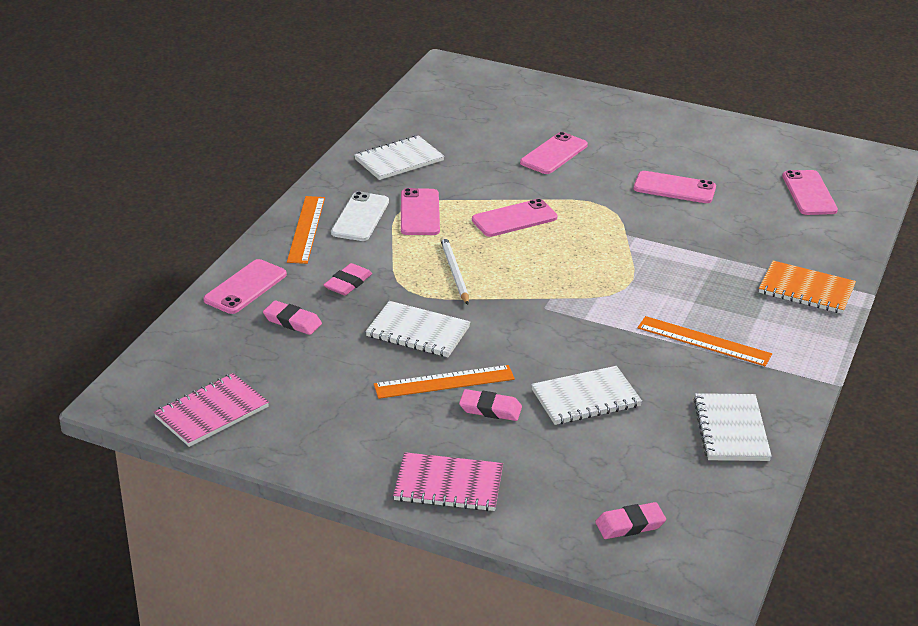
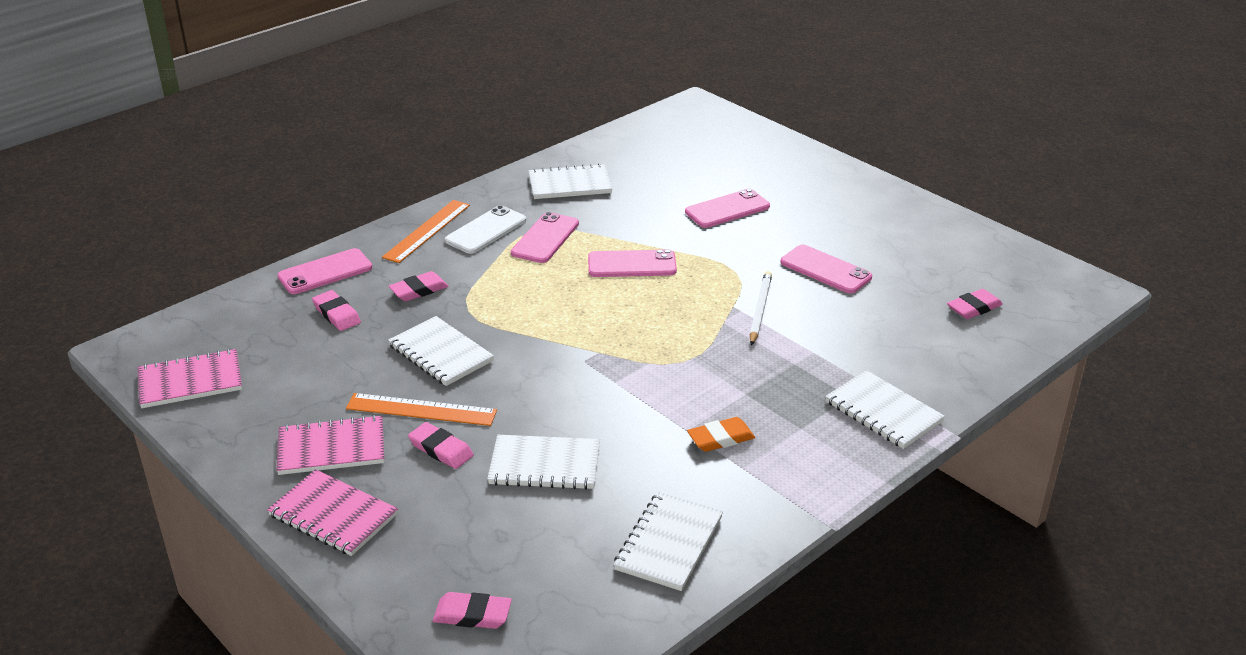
camera: 25 degrees right, 0 degrees up
white pencil [440,236,469,305] -> white pencil moved to [750,271,772,345]
orange ruler [638,316,772,366] -> orange eraser [687,417,755,452]
orange notebook [759,261,856,314] -> white notebook [825,370,945,449]
pink phone [782,170,838,215] -> pink eraser [947,289,1003,319]
none -> pink notebook [276,415,384,475]

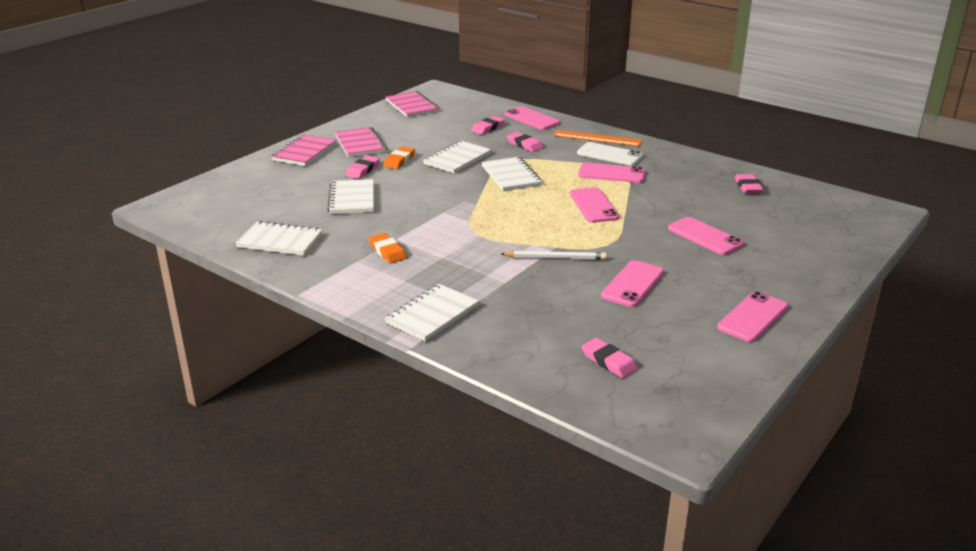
camera: 80 degrees right, 5 degrees down
orange ruler [346,393,497,426] -> orange eraser [383,146,415,169]
pink eraser [433,592,512,629] -> pink eraser moved to [735,174,763,193]
white notebook [528,163,612,199] -> white notebook moved to [482,157,542,191]
none -> pink phone [717,291,788,342]

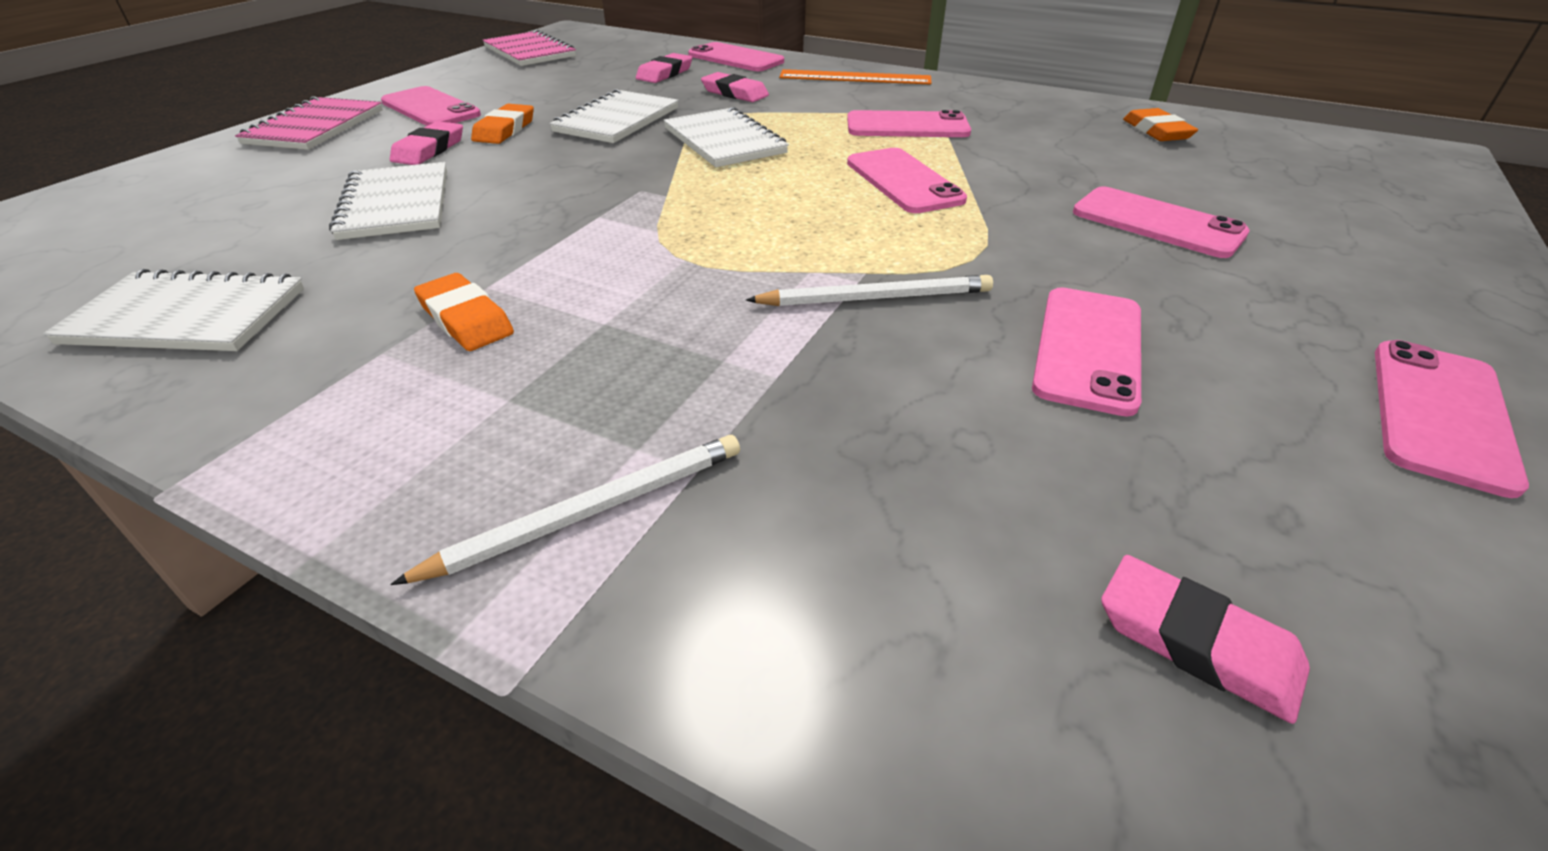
camera: 10 degrees left, 10 degrees up
pink notebook [335,127,386,157] -> pink phone [381,86,481,126]
white notebook [385,284,479,341] -> white pencil [390,435,740,585]
white phone [577,142,643,166] -> none
pink eraser [735,174,763,193] -> orange eraser [1123,108,1198,141]

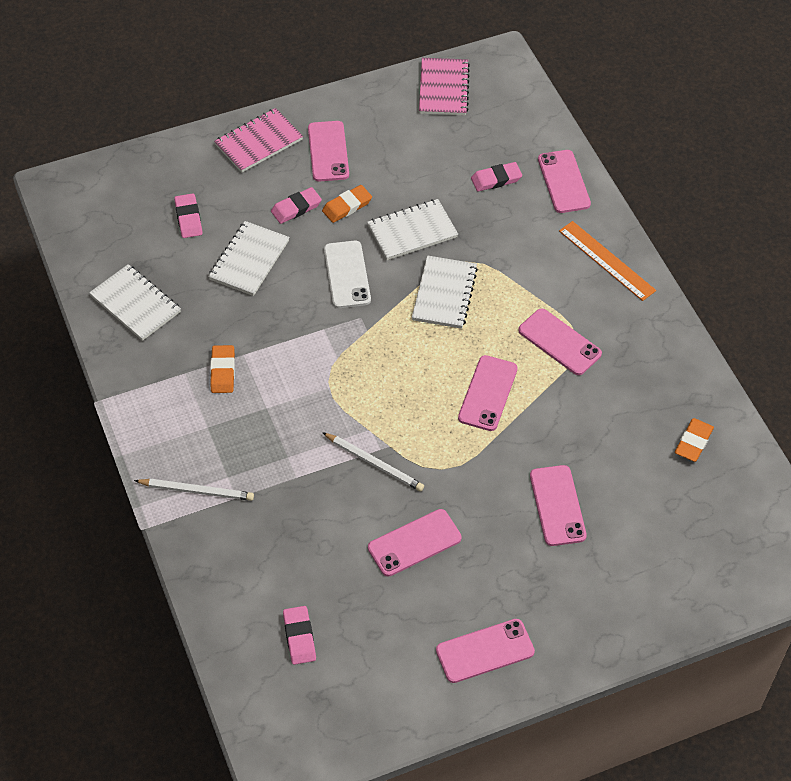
camera: 40 degrees right, 15 degrees up
pink eraser [701,72,769,102] -> pink eraser moved to [174,193,203,238]
none -> white phone [324,240,371,308]

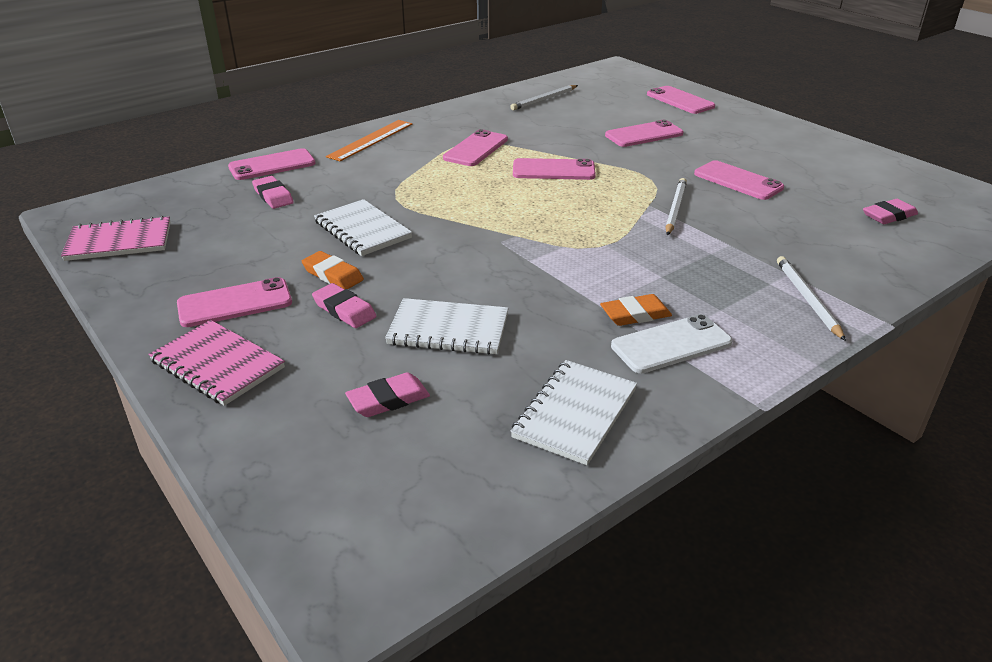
camera: 105 degrees left, 20 degrees down
white phone [324,240,371,308] -> white phone moved to [611,314,732,373]
white notebook [412,255,478,329] -> none
pink phone [436,619,535,683] -> pink phone moved to [647,86,715,114]
orange eraser [675,418,714,462] -> white pencil [510,85,578,110]

